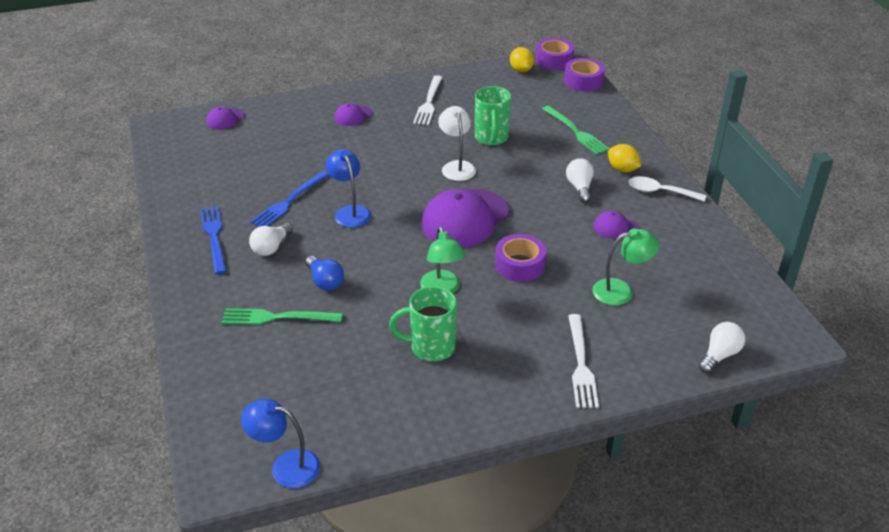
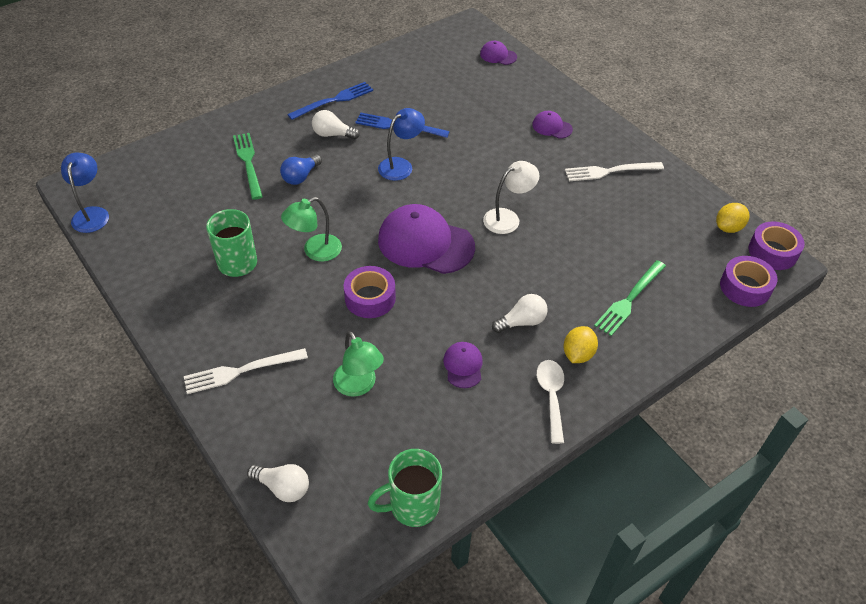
camera: 70 degrees right, 10 degrees up
green mug [475,86,511,146] -> green mug moved to [367,449,442,527]

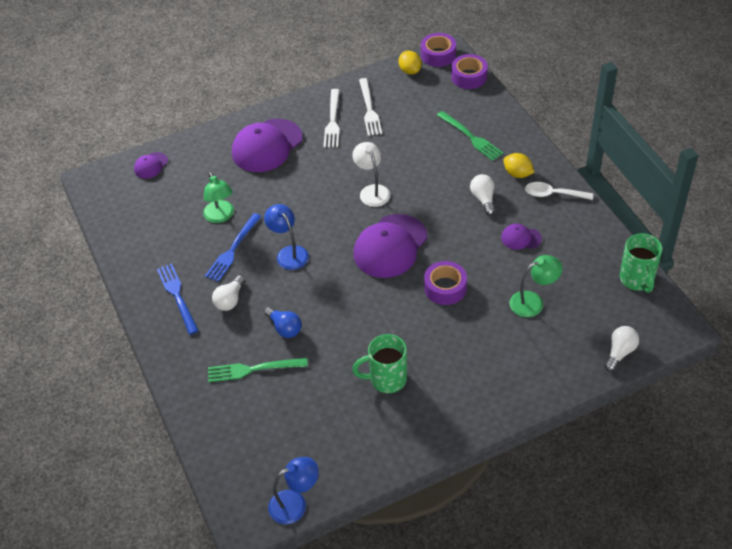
camera: 75 degrees left, 0 degrees up
blue lamp [61,152,109,233] -> blue lamp turned 150 degrees clockwise [268,457,319,524]
white fork [184,348,308,394] -> white fork moved to [359,78,382,136]
green lamp [281,197,342,262] -> green lamp moved to [203,172,234,223]
purple cap [532,111,573,139] -> purple cap [232,119,303,172], size x2.11

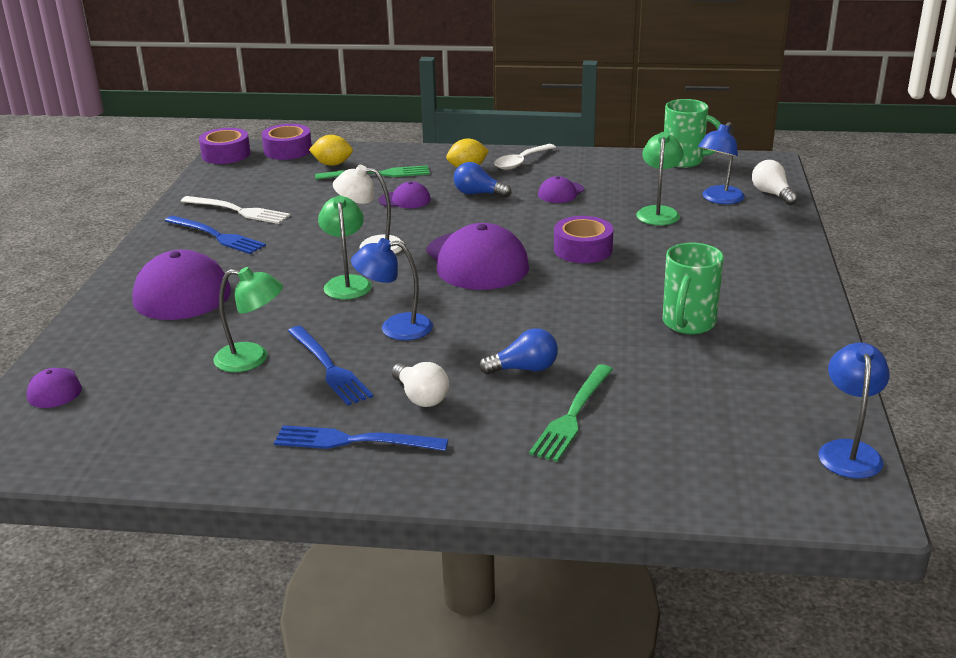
camera: 60 degrees left, 20 degrees down
white fork [323,89,340,148] -> blue fork [165,216,266,254]
yellow lemon [398,51,421,74] -> yellow lemon moved to [309,135,353,166]
white light bulb [470,174,495,216] -> blue light bulb [454,162,511,198]
none -> green lamp [318,195,372,300]
none -> purple cap [379,182,431,208]
none -> blue lamp [698,122,745,204]

